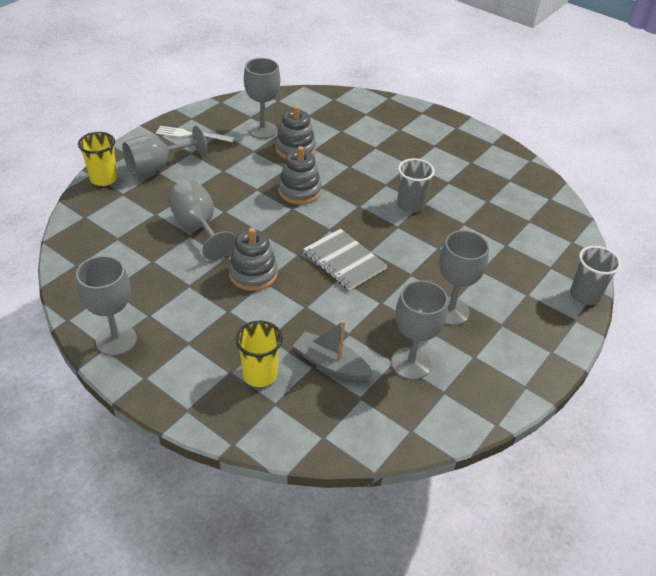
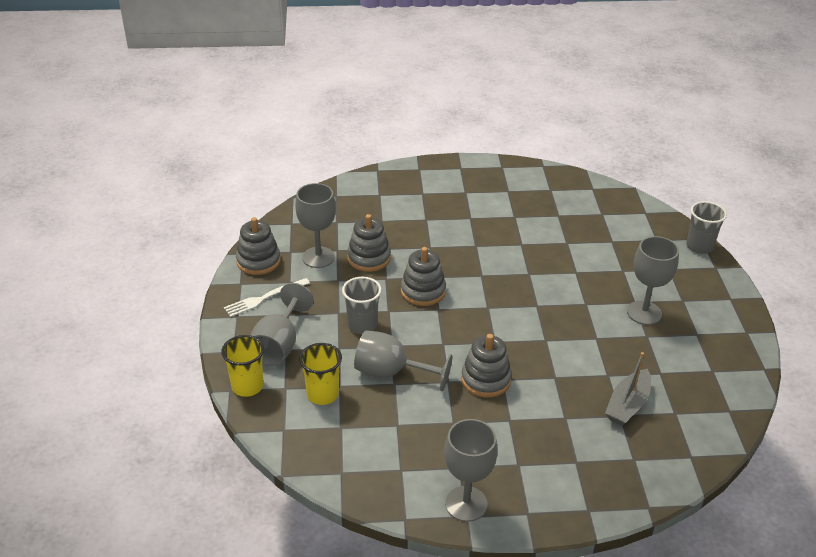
camera: 40 degrees left, 5 degrees down
yellow cup [235,321,283,387] -> yellow cup moved to [299,343,342,405]
grey boat [293,321,374,381] -> grey boat turned 45 degrees counterclockwise [605,352,651,426]
grey notebook [303,229,387,291] -> none
grey goblet [391,280,448,380] -> none
grey cup [397,158,435,213] -> grey cup moved to [342,277,381,334]
none -> grey stacking toy [236,217,281,275]

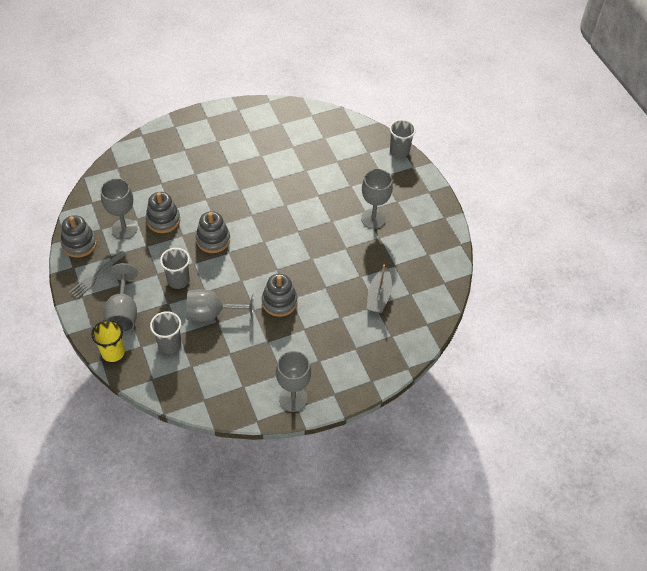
camera: 20 degrees left, 15 degrees up
white fork [224,278,310,317] -> grey fork [69,250,126,299]
yellow cup [299,343,342,405] -> grey cup [150,311,181,354]

